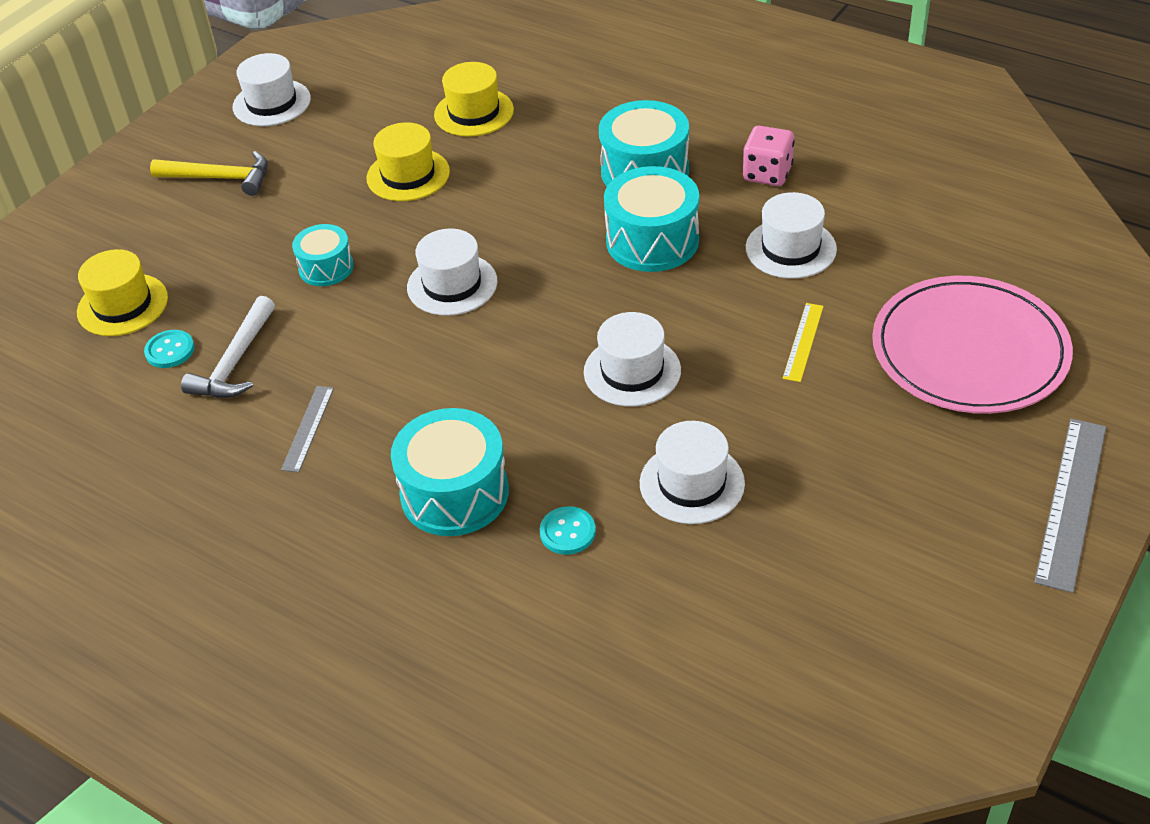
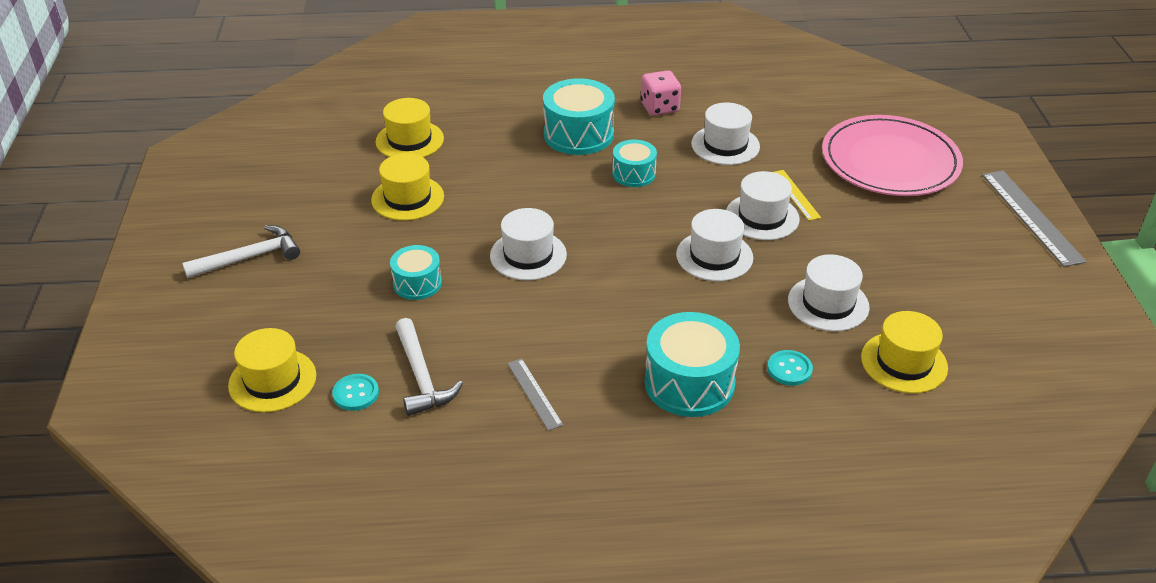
camera: 40 degrees left, 5 degrees down
yellow hammer [150,151,268,196] -> white hammer [182,225,300,279]
white hat [233,53,311,126] -> white hat moved to [726,171,800,240]
turquoise drum [604,166,699,272] -> turquoise drum [612,139,657,187], size x0.59
none -> yellow hat [861,311,948,394]

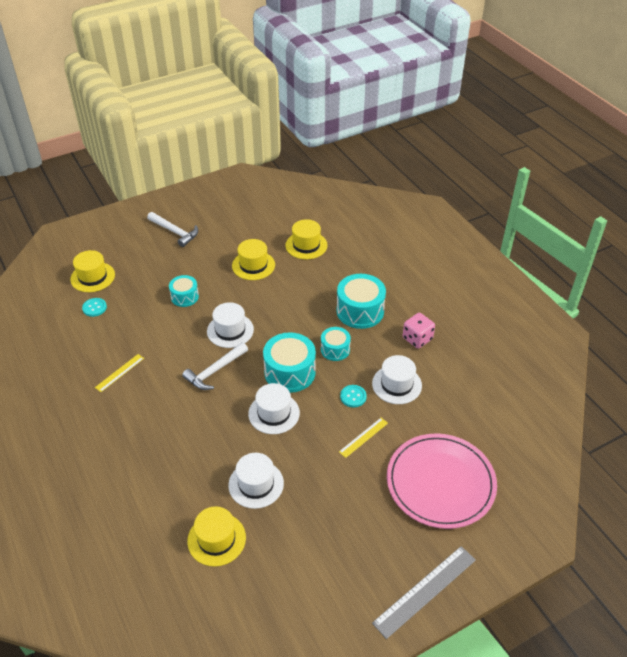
camera: 65 degrees right, 5 degrees up
white hammer [395,318,463,416] -> white hammer moved to [182,342,248,390]
grey ruler [507,358,563,431] -> yellow ruler [95,354,144,392]
turquoise drum [644,312,740,417] -> turquoise drum moved to [263,332,316,393]
white hat [726,171,800,240] -> none
turquoise button [767,350,813,386] -> turquoise button moved to [340,385,367,407]

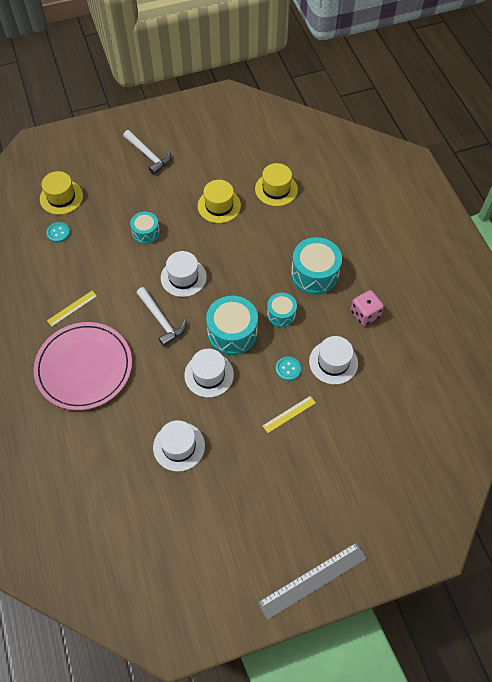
camera: 10 degrees right, 15 degrees up
white hammer [182,342,248,390] -> white hammer turned 90 degrees counterclockwise [136,287,187,346]
yellow hat [187,506,246,567] -> none
pink plate [387,433,497,529] -> pink plate moved to [33,322,132,410]

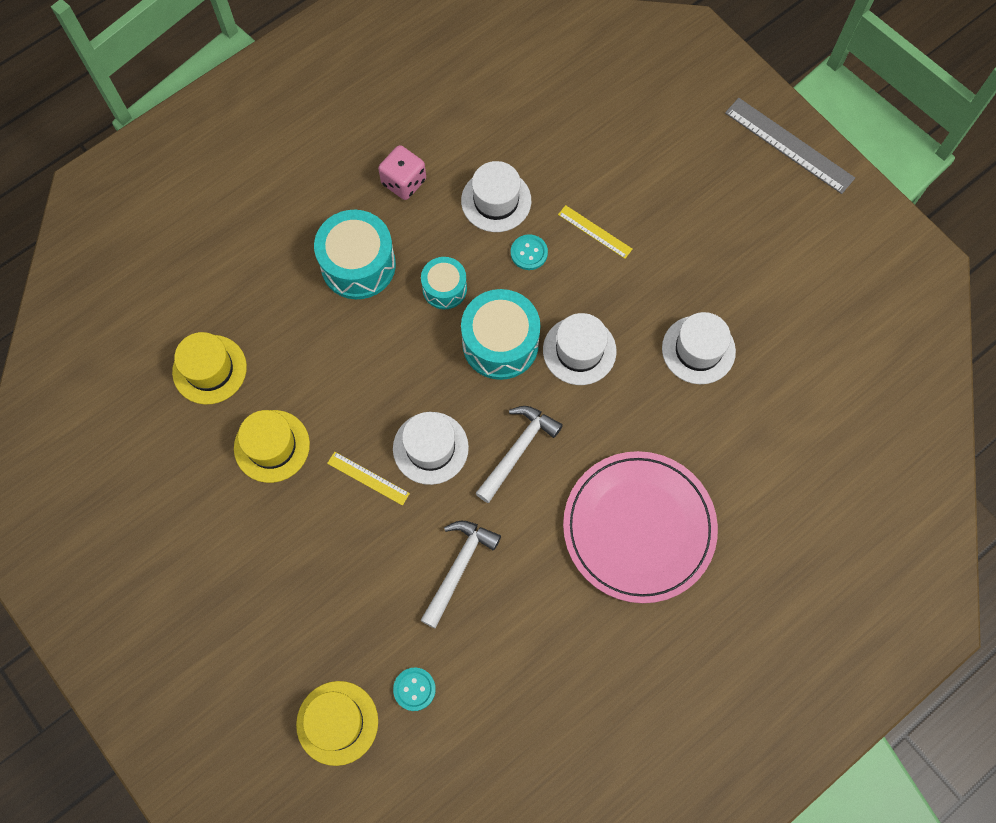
camera: 110 degrees left, 10 degrees up
yellow ruler [47,291,97,326] -> yellow ruler moved to [327,452,410,506]
white hammer [123,130,171,175] -> white hammer moved to [420,521,501,629]
turquoise drum [130,212,160,244] -> none

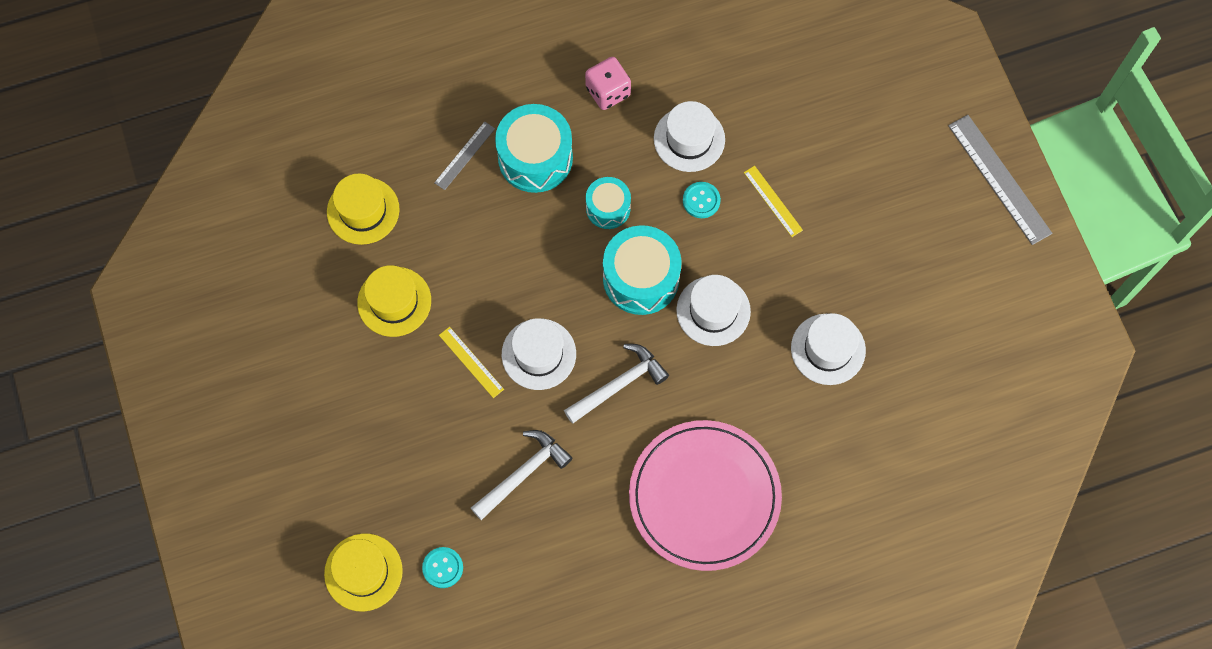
camera: 20 degrees right, 0 degrees up
none -> grey ruler [434,121,495,190]

